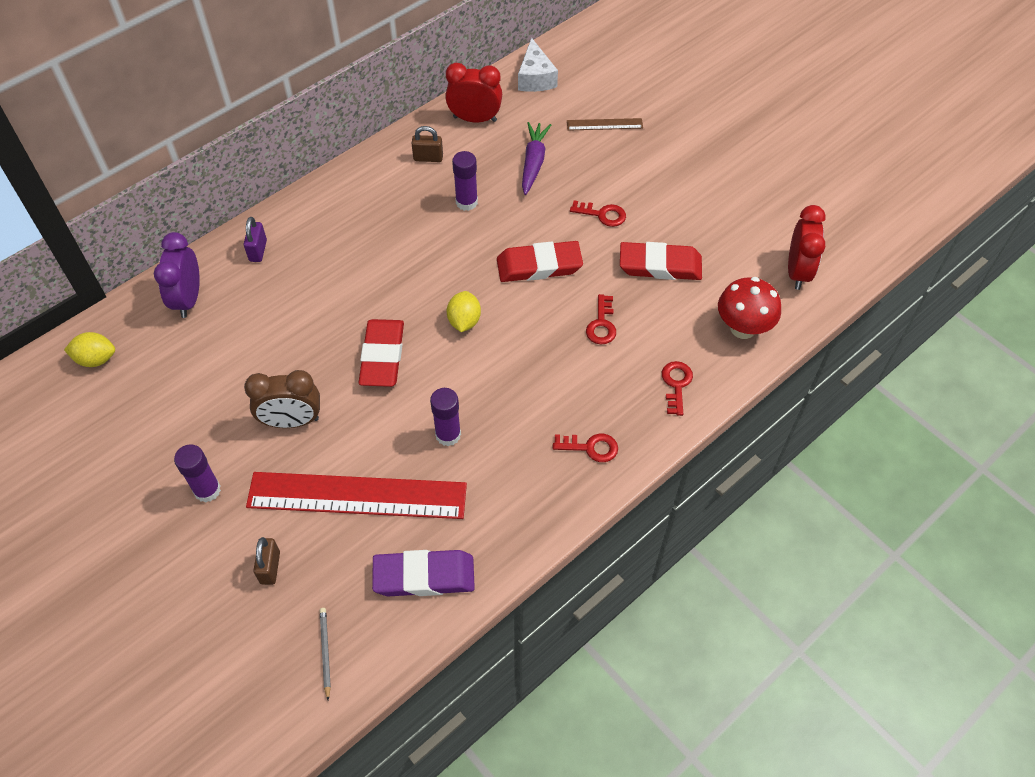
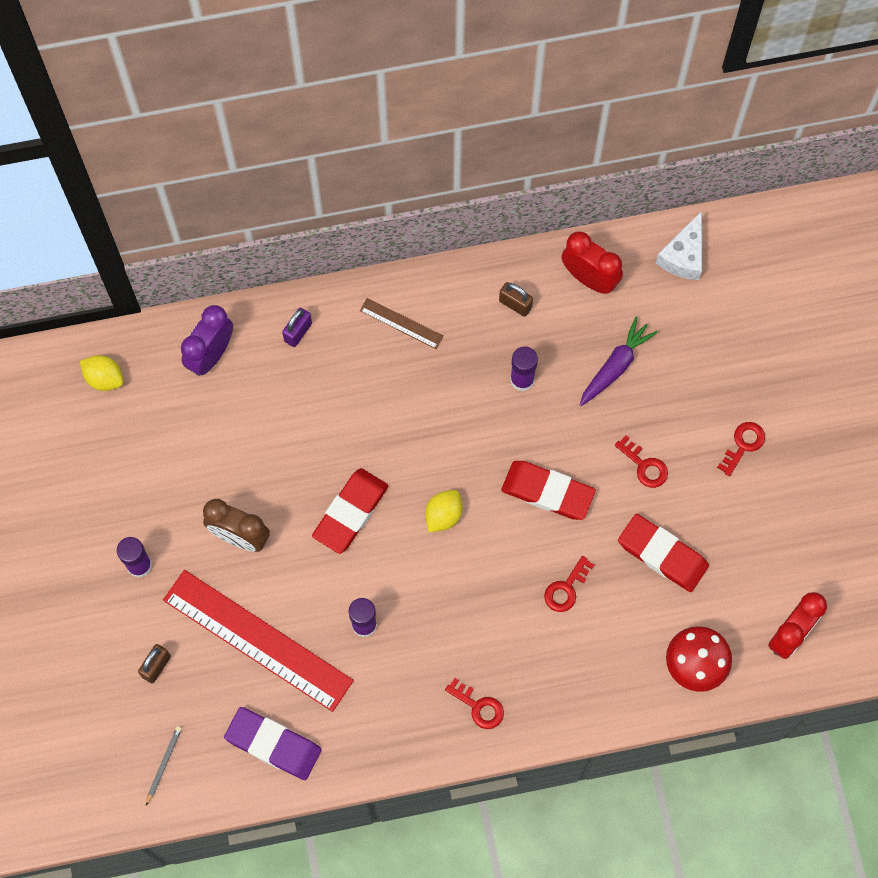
camera: 30 degrees right, 15 degrees up
brown ruler [567,118,643,131] -> brown ruler moved to [360,298,444,349]
red key [662,361,693,416] -> red key moved to [717,422,765,476]

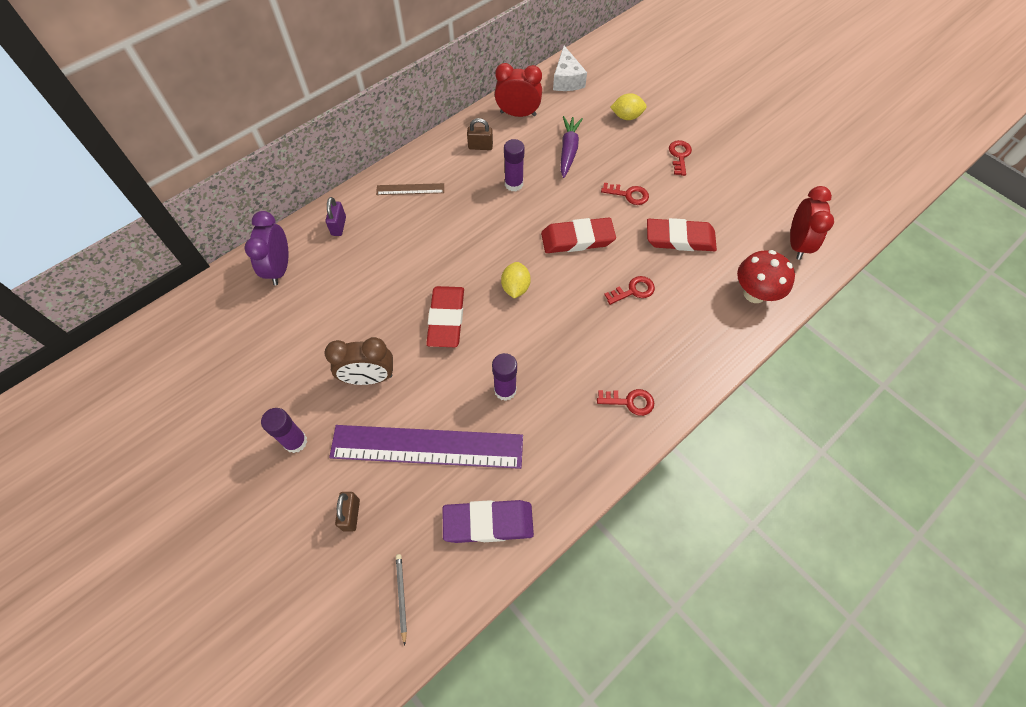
camera: 30 degrees left, 10 degrees down
yellow lemon [80,355,123,391] -> yellow lemon moved to [610,93,647,120]
red ruler [163,570,354,712] -> purple ruler [329,425,523,469]
red key [544,556,595,612] -> red key turned 120 degrees counterclockwise [604,276,655,305]

